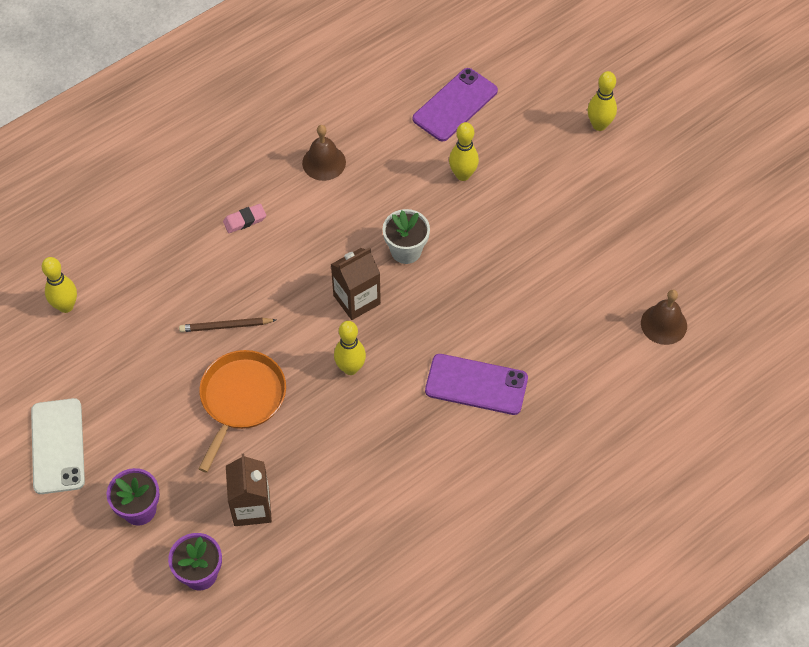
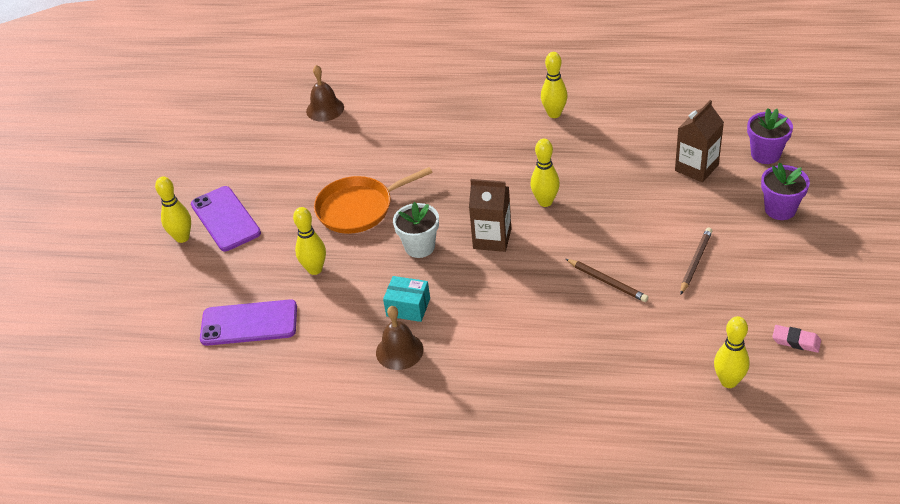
camera: 130 degrees left, 15 degrees down
white phone [31,398,85,494] -> none
orange pan [199,350,286,472] -> orange pan moved to [314,167,433,234]
pink eraser [223,204,266,233] -> pink eraser moved to [772,325,821,353]
purple phone [425,354,528,415] -> purple phone moved to [191,186,261,251]
none -> turquoise box [383,276,430,322]
none -> yellow bowling pin [541,52,568,118]
none -> brown pencil [680,228,712,295]

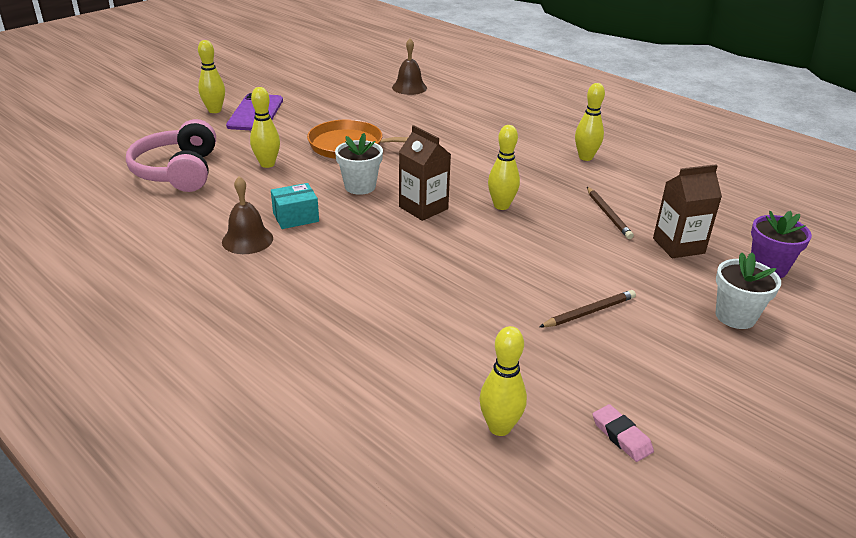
camera: 30 degrees right, 10 degrees down
purple phone [200,299,297,346] -> pink headphones [126,119,216,192]
turquoise box [383,276,430,322] -> turquoise box turned 75 degrees counterclockwise [271,183,319,229]
brown pencil [566,259,648,302] -> brown pencil moved to [587,187,634,239]
purple flower pot [761,162,810,220] -> white flower pot [715,252,781,329]

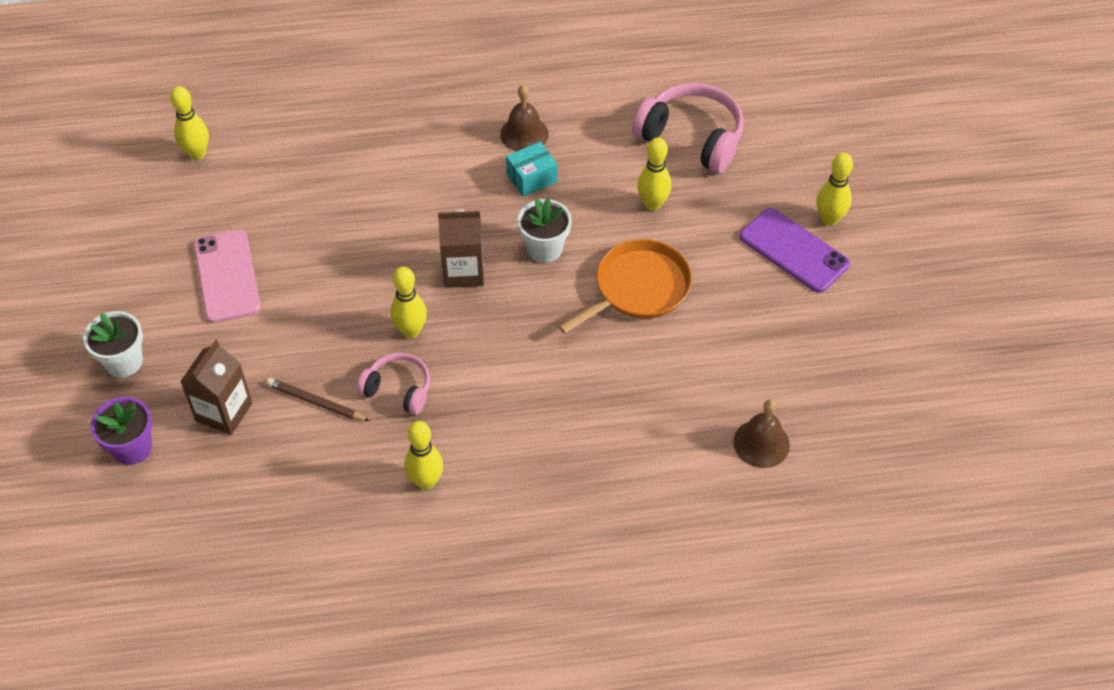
camera: 130 degrees right, 20 degrees up
turquoise box [271,183,319,229] -> turquoise box turned 45 degrees clockwise [506,142,557,197]
brown pencil [539,290,636,327] -> pink phone [194,230,261,323]
pink eraser [593,404,654,462] -> none
none -> pink headphones [357,353,430,415]

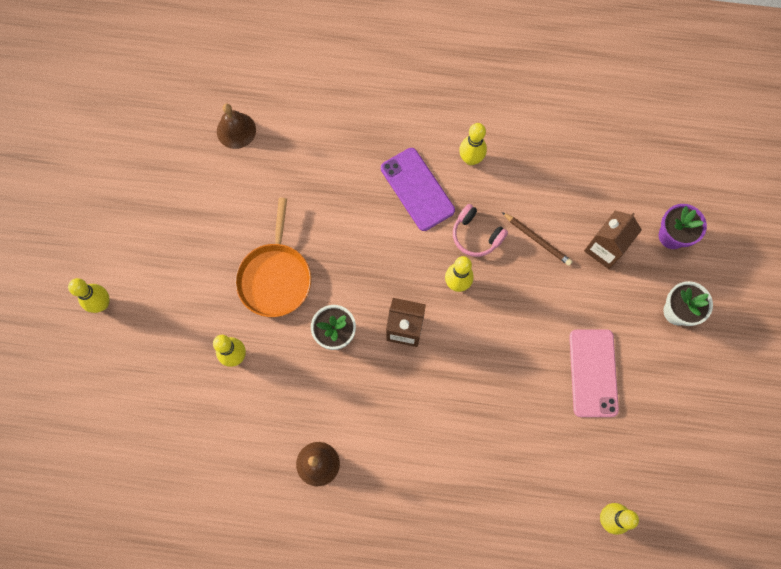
camera: 165 degrees left, 20 degrees up
turquoise box [506,142,557,197] -> none
orange pan [559,239,692,334] -> orange pan turned 60 degrees counterclockwise [235,198,311,317]
pink headphones [632,83,744,173] -> none
purple phone [740,208,850,293] -> purple phone moved to [381,148,455,231]

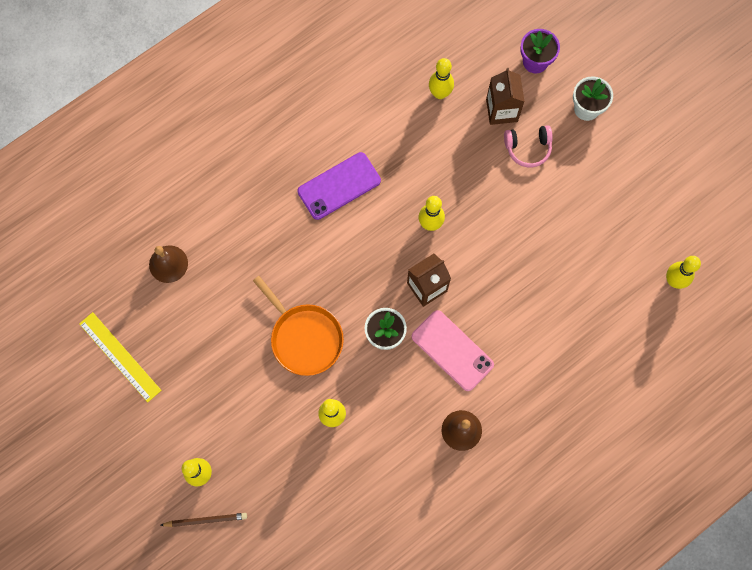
camera: 45 degrees left, 0 degrees up
purple phone [381,148,455,231] -> purple phone turned 45 degrees counterclockwise [298,152,381,220]
pink headphones [453,204,508,257] -> pink headphones moved to [504,125,553,167]
yellow bowling pin [459,123,487,165] -> yellow bowling pin moved to [429,58,454,99]
brown pencil [502,212,573,266] -> brown pencil moved to [161,513,247,527]
pink phone [569,329,619,417] -> pink phone moved to [411,310,494,391]
none -> yellow ruler [79,312,162,402]

